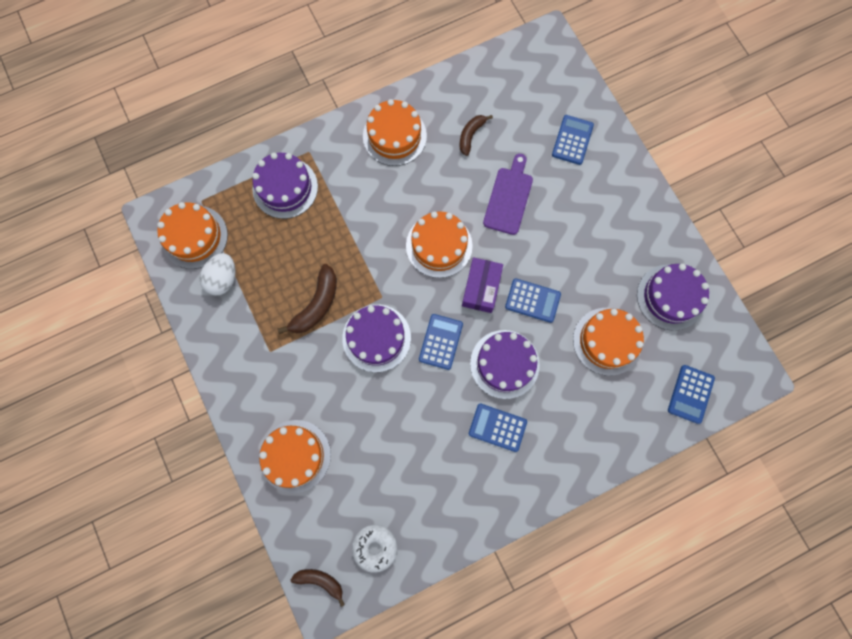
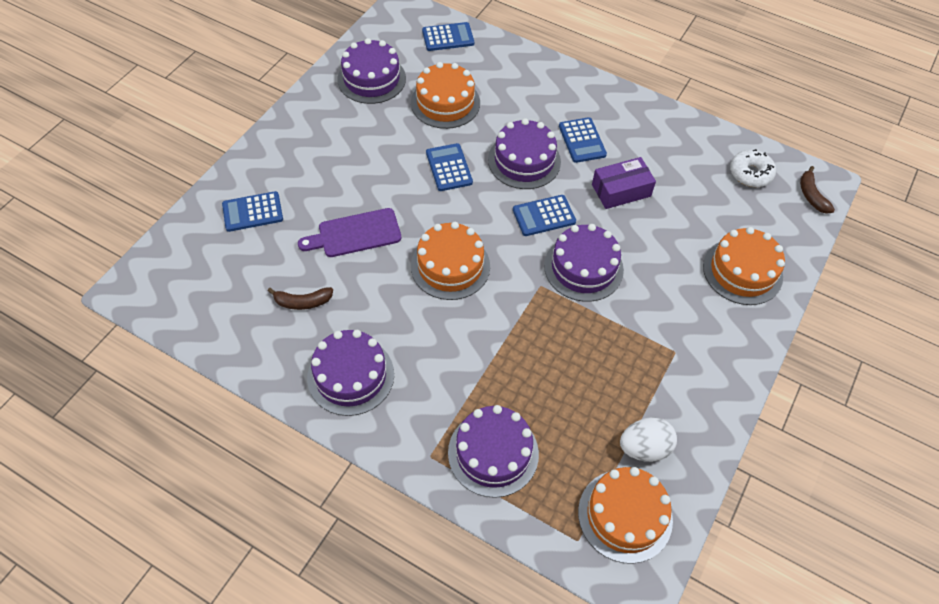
camera: 125 degrees left, 20 degrees down
brown banana [277,264,337,334] -> none
orange cake [363,99,427,166] -> purple cake [307,330,394,416]
purple box [462,257,503,313] -> purple box moved to [592,157,656,209]

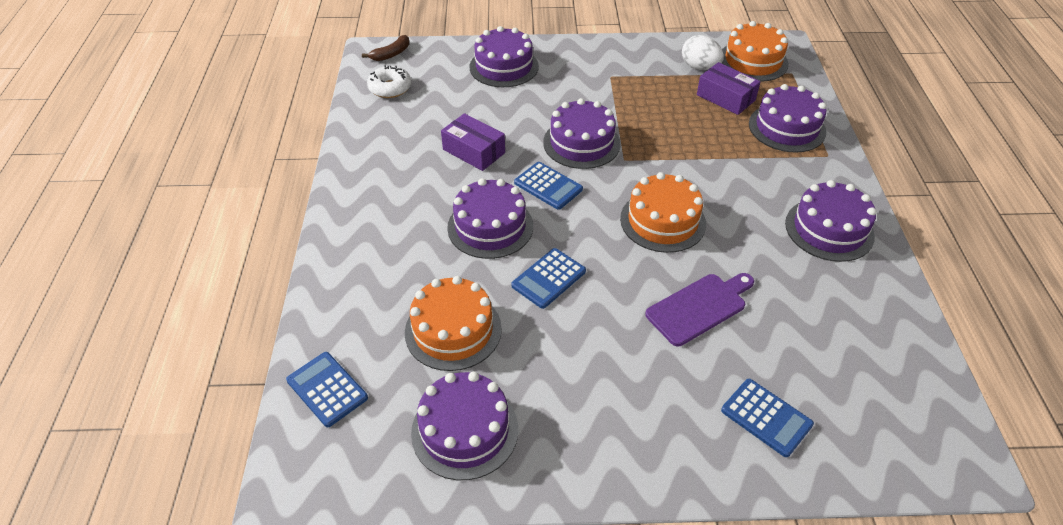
camera: 120 degrees left, 10 degrees down
brown banana [268,287,333,310] -> none
purple cutting board [298,208,401,257] -> purple cutting board turned 75 degrees counterclockwise [645,273,754,346]
blue calculator [559,117,607,163] -> none
orange cake [703,227,785,305] -> purple cake [469,26,539,87]
none -> purple box [697,62,761,115]

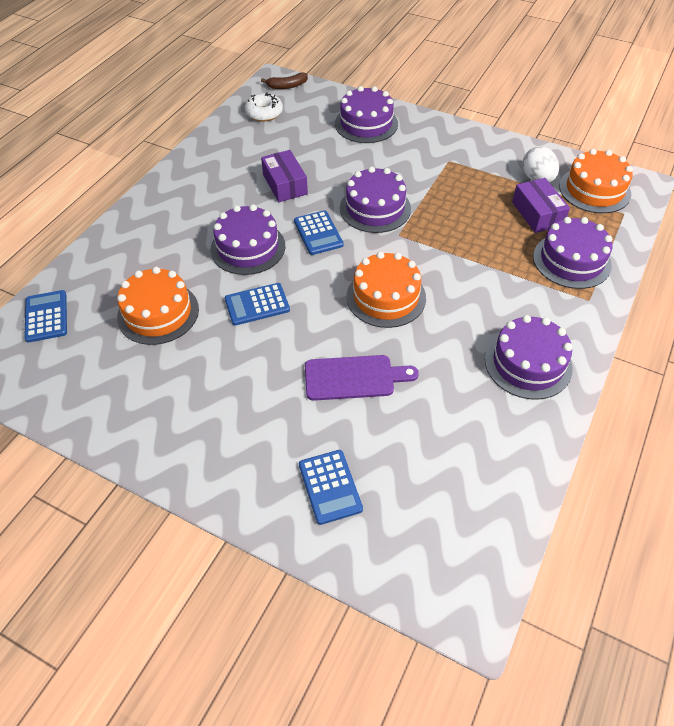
camera: 30 degrees right, 5 degrees up
purple cake [411,371,518,480] -> none

